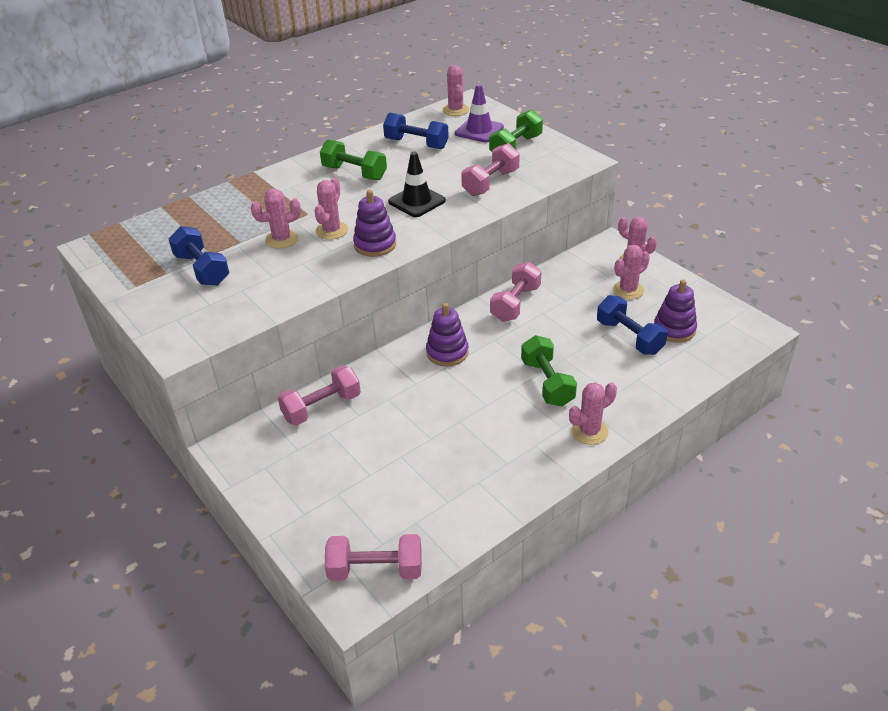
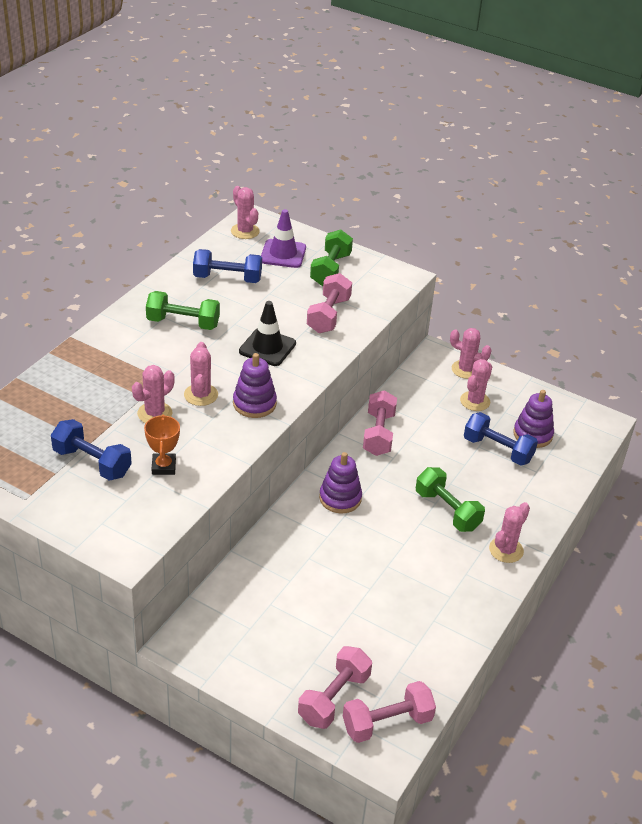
camera: 25 degrees left, 0 degrees up
pink dumbbell [278,365,361,426] -> pink dumbbell moved to [298,646,372,729]
none -> orange trophy [144,415,180,475]

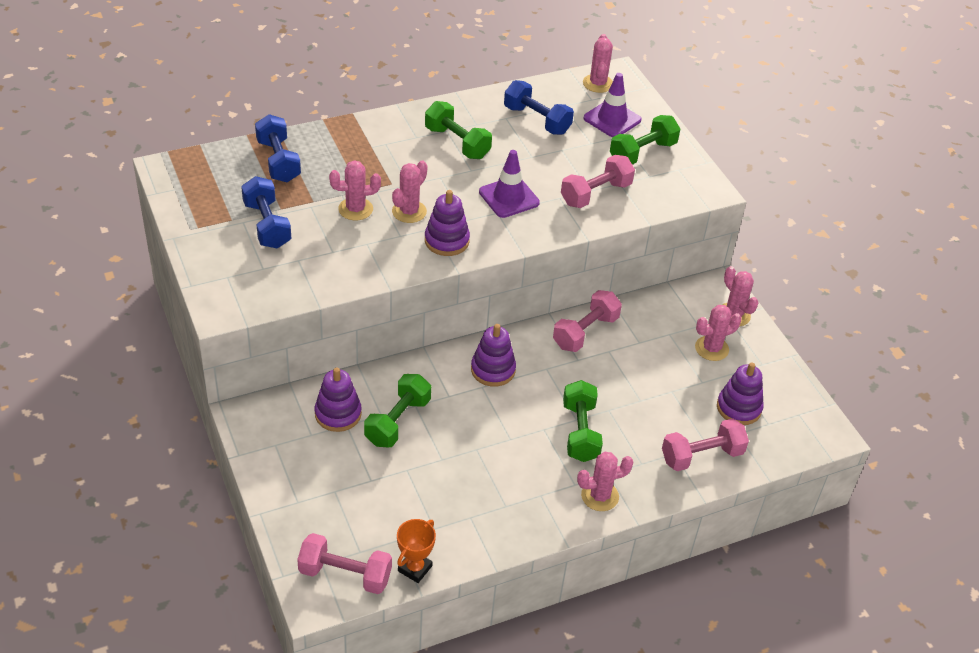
camera: 35 degrees right, 5 degrees up
orange trophy [144,415,180,475] -> orange trophy moved to [397,519,436,583]
black traffic cone [239,301,296,366] -> purple traffic cone [479,150,540,218]
pink dumbbell [298,646,372,729] -> pink dumbbell moved to [662,418,749,471]
blue dumbbell [464,412,538,466] -> blue dumbbell moved to [255,114,301,182]
none -> purple stacking toy [315,367,362,432]
none -> green dumbbell [364,374,431,447]

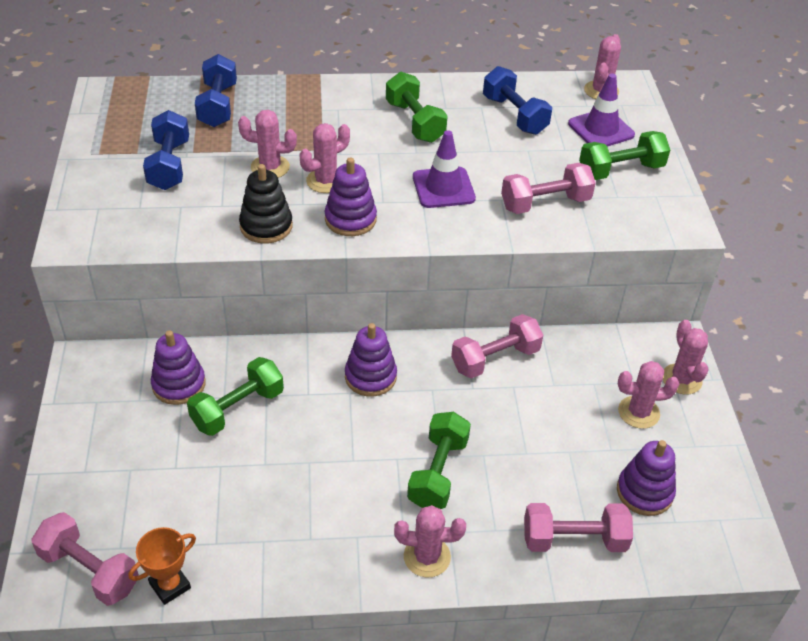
camera: 20 degrees right, 0 degrees up
none -> black stacking toy [239,164,293,243]

